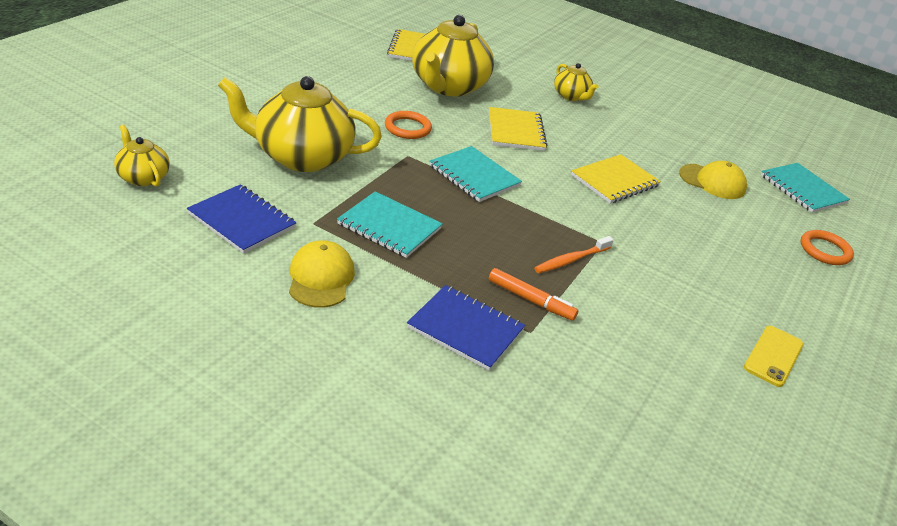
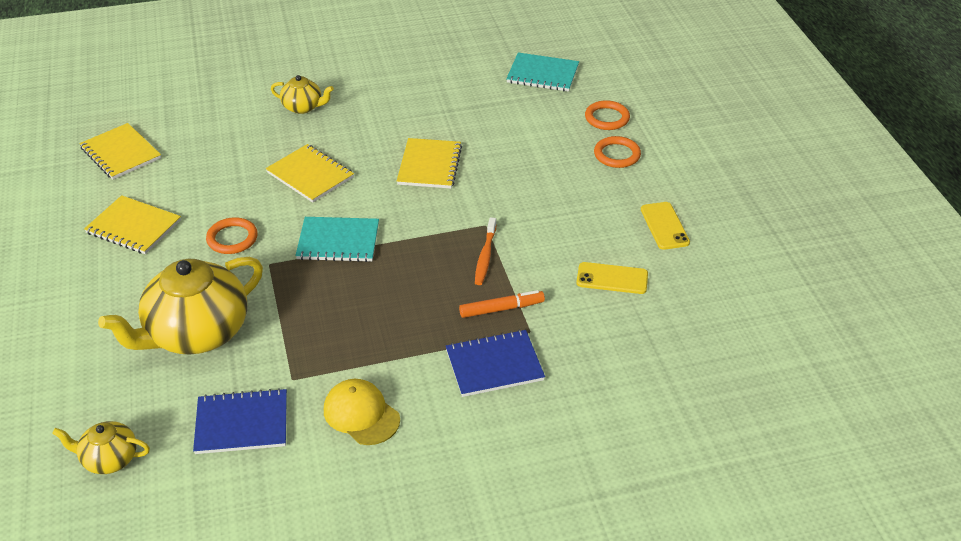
camera: 40 degrees left, 5 degrees up
turquoise notebook [337,191,443,258] -> none
yellow teapot [412,15,494,96] -> none
yellow cap [679,161,747,199] -> none
none -> yellow notebook [84,195,181,254]
none -> yellow phone [576,262,648,294]
none -> orange ring [594,136,641,168]

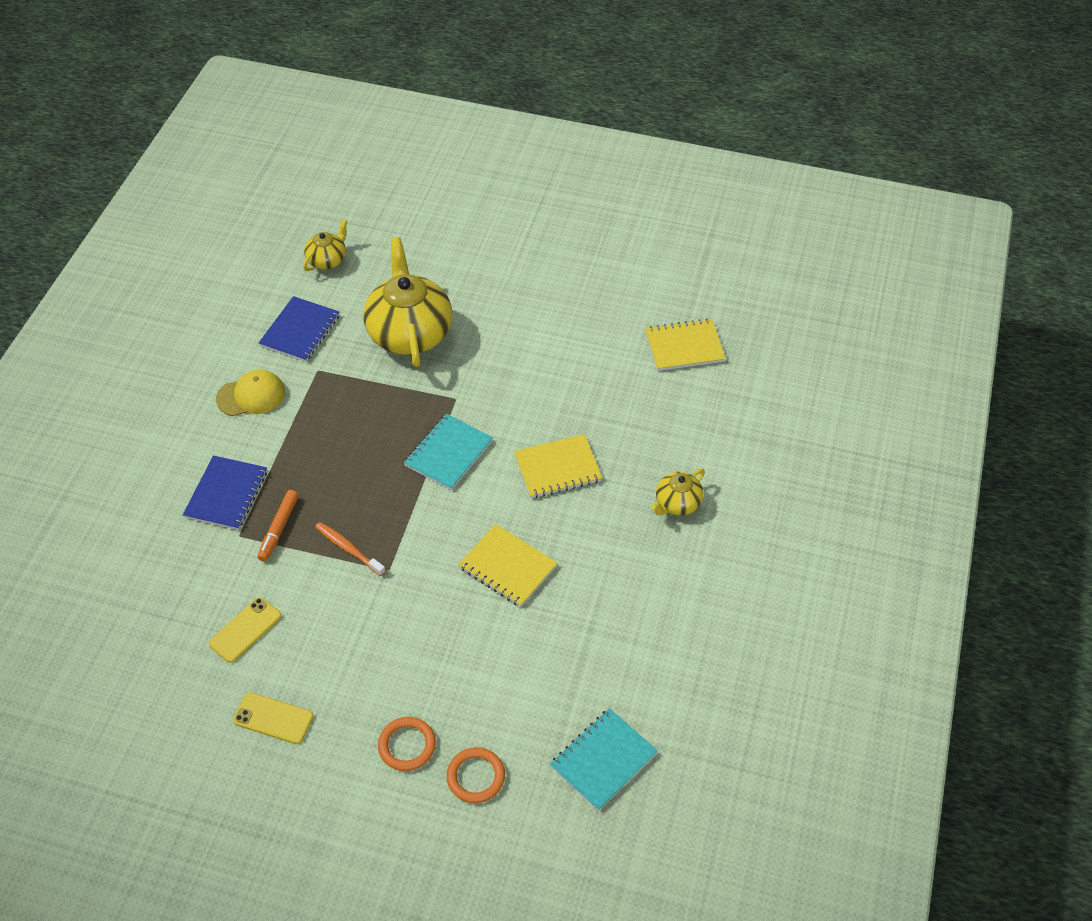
camera: 120 degrees right, 10 degrees up
yellow notebook [84,195,181,254] -> none
orange ring [206,217,258,254] -> none

